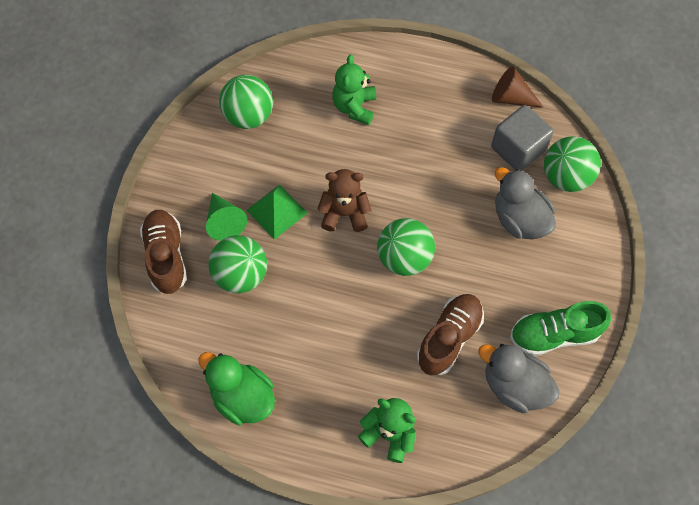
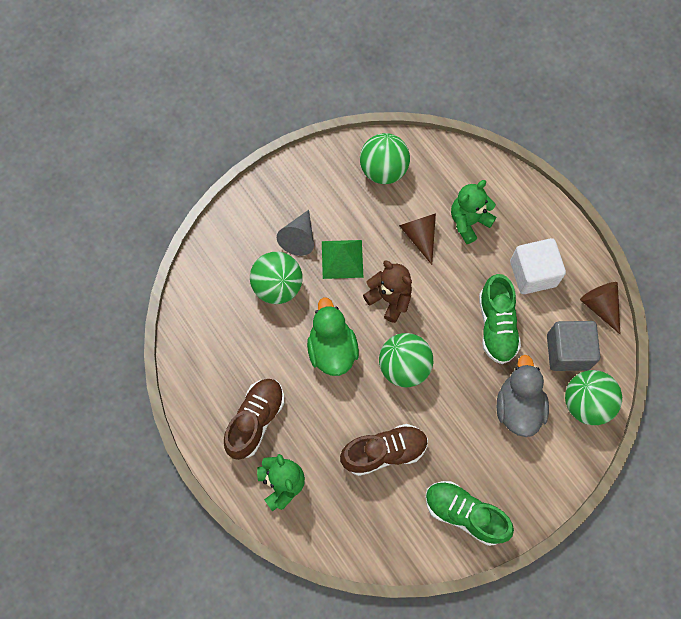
camera: 40 degrees right, 5 degrees up
brown shoe [140,210,187,294] -> brown shoe moved to [224,379,284,460]
green duck [198,352,275,426] -> green duck moved to [307,297,359,376]
green cone [206,193,247,241] -> grey cone [277,210,314,256]
grey duck [478,344,560,413] -> none
none -> brown cone [399,213,436,265]
none -> green shoe [479,274,521,364]
none -> white cube [510,238,566,294]

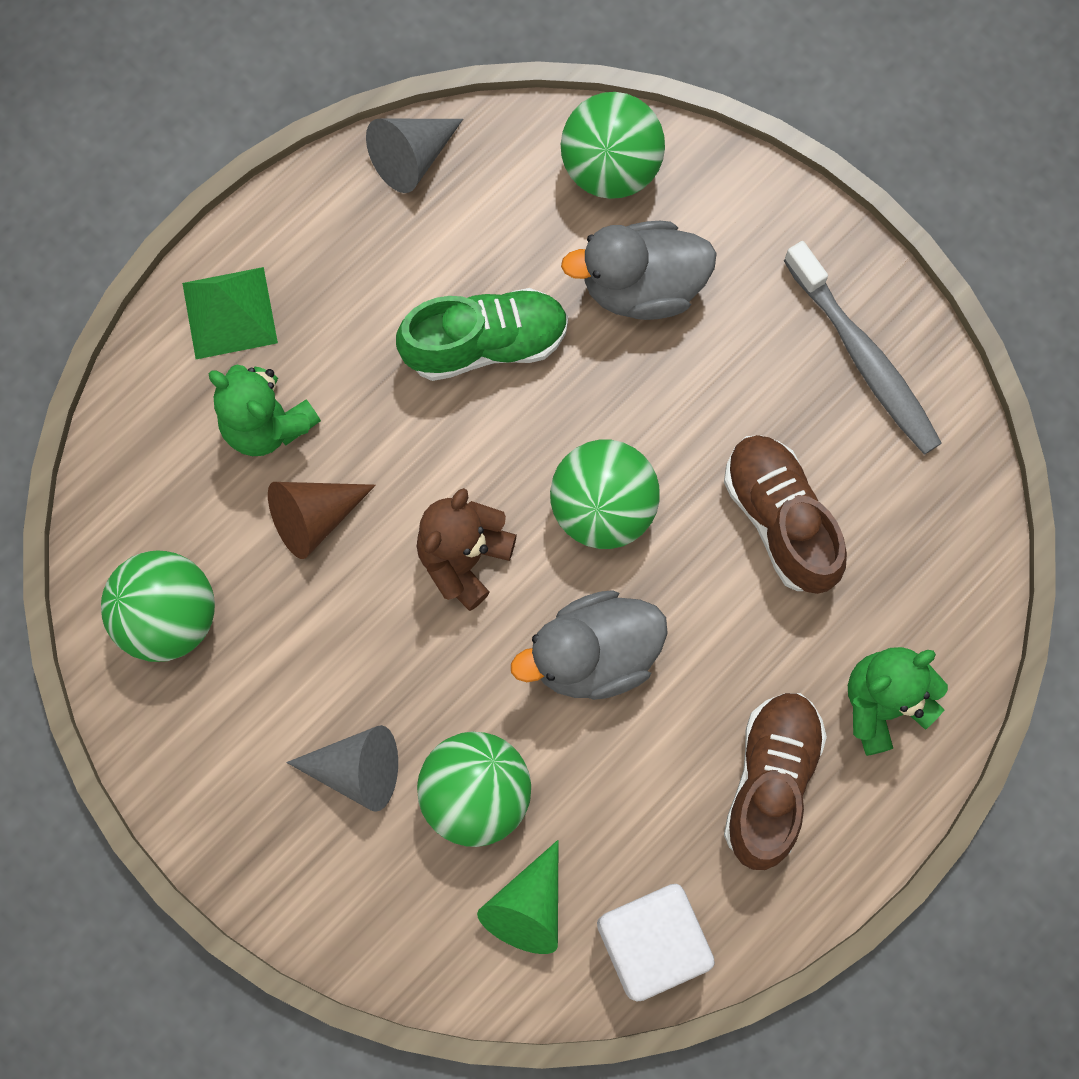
camera: 100 degrees left, 5 degrees up
brown shoe [224,379,284,460] -> brown shoe turned 90 degrees clockwise [724,693,827,870]
green duck [307,297,359,376] -> grey duck [511,591,668,700]
green pyramid [322,240,364,279] -> green pyramid moved to [182,267,278,359]
green shoe [425,481,514,546] -> grey toothbrush [784,241,942,455]
white cube [510,238,566,294] -> white cube moved to [597,884,715,1002]
grey cube [547,321,600,371] -> none
brown cone [580,282,620,334] -> grey cone [366,119,463,193]
none -> green cone [477,840,559,954]

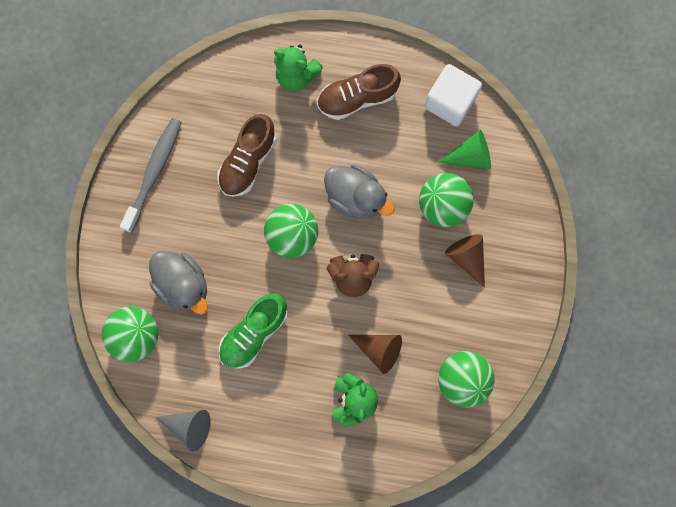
camera: 125 degrees left, 5 degrees up
green pyramid [182,267,278,359] -> none
grey cone [286,725,398,812] -> brown cone [445,234,485,288]
green shoe [396,288,568,381] -> green shoe turned 90 degrees counterclockwise [219,293,287,369]

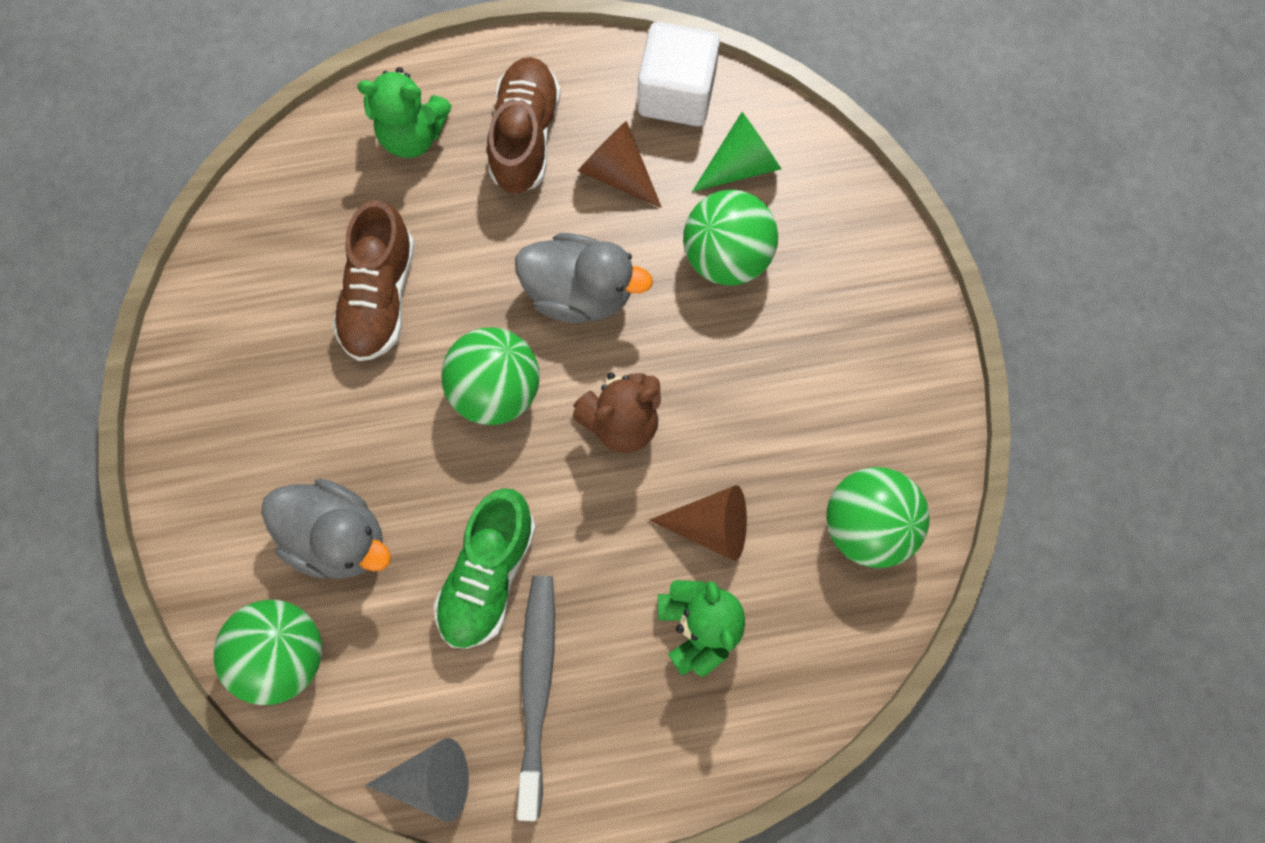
camera: 20 degrees left, 5 degrees down
grey toothbrush [120,118,182,233] -> grey toothbrush moved to [517,575,555,821]
brown shoe [317,64,401,120] -> brown shoe turned 135 degrees clockwise [487,57,561,194]
brown cone [445,234,485,288] -> brown cone moved to [578,121,662,208]

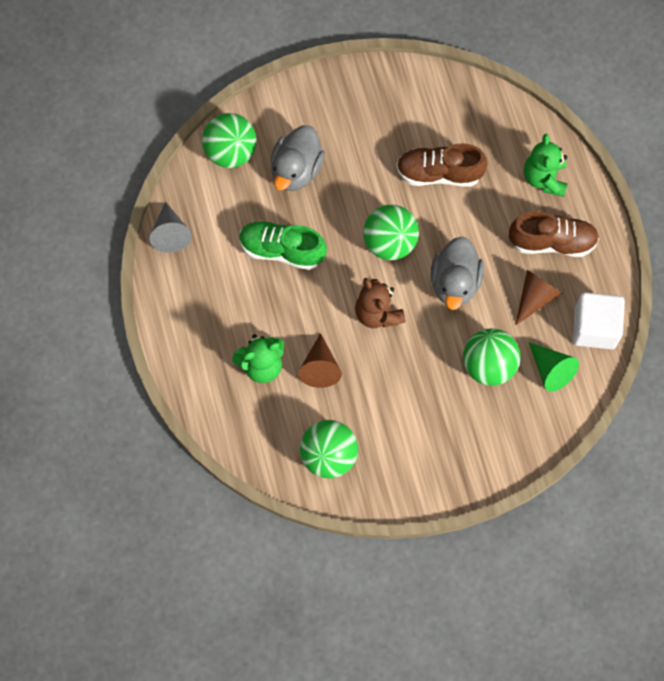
camera: 85 degrees right, 5 degrees down
grey toothbrush [517,575,555,821] -> none

